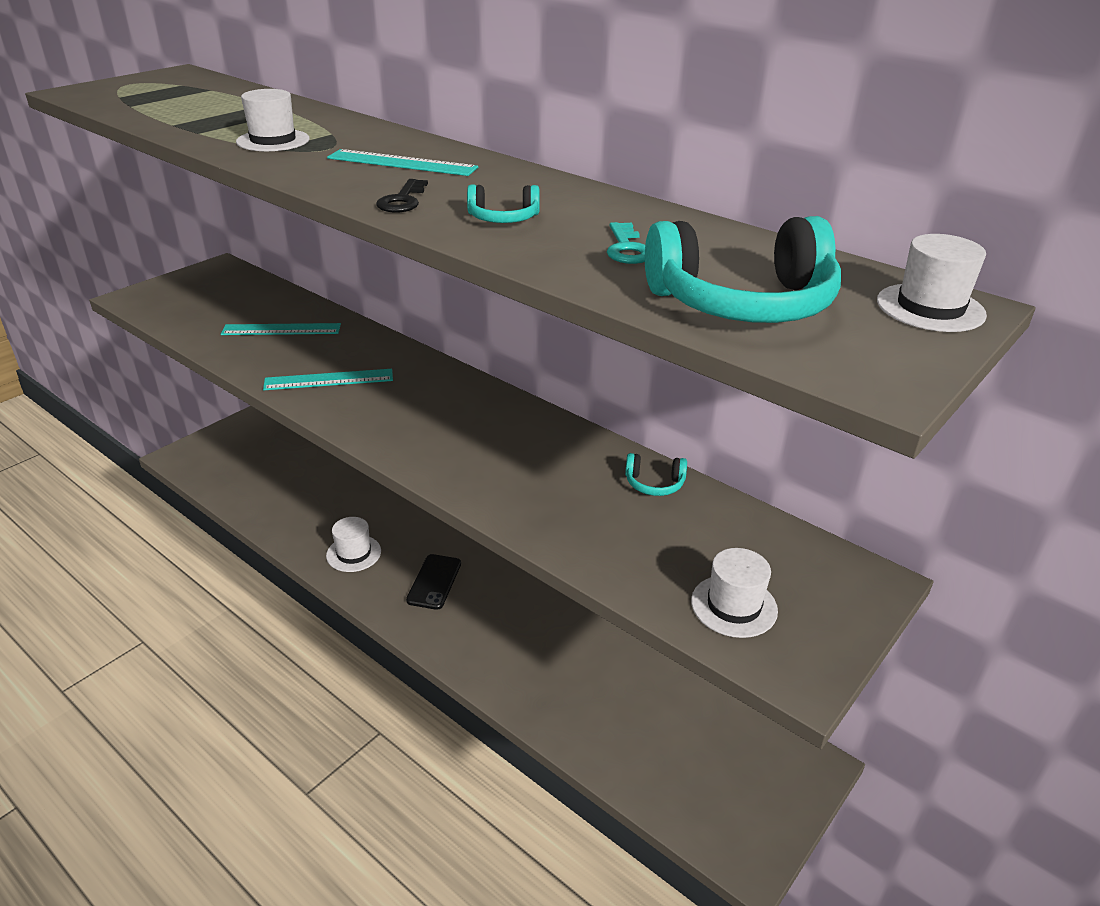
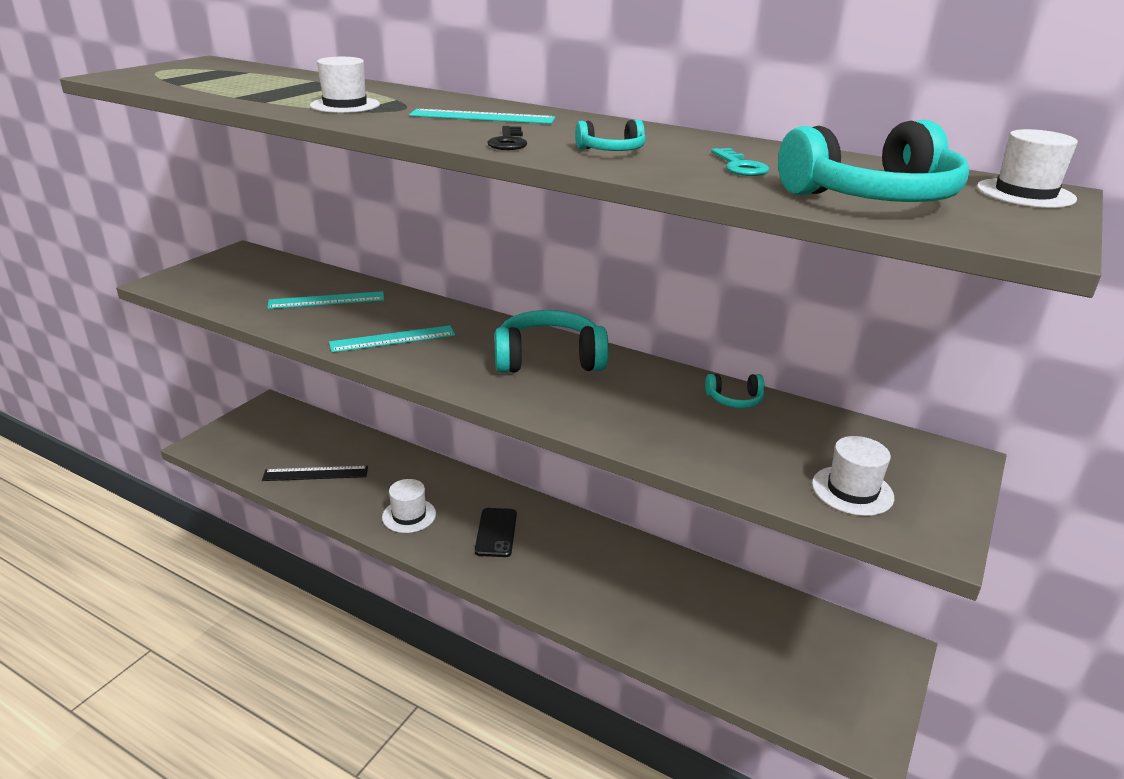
camera: 10 degrees left, 5 degrees down
none -> black ruler [262,466,368,481]
none -> turquoise headphones [495,310,609,373]

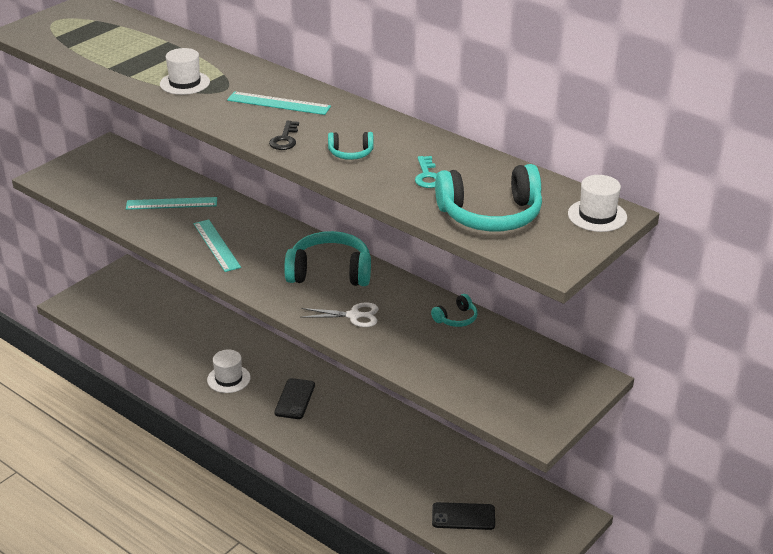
camera: 10 degrees right, 5 degrees up
black ruler [262,466,368,481] -> none
turquoise ruler [329,325,455,353] -> turquoise ruler turned 75 degrees clockwise [194,220,241,272]
turquoise headphones [705,374,765,408] -> turquoise headphones turned 45 degrees counterclockwise [431,294,477,327]
white hat [812,436,894,516] -> none
none -> white scissors [300,302,379,327]
none -> black phone [432,502,495,530]

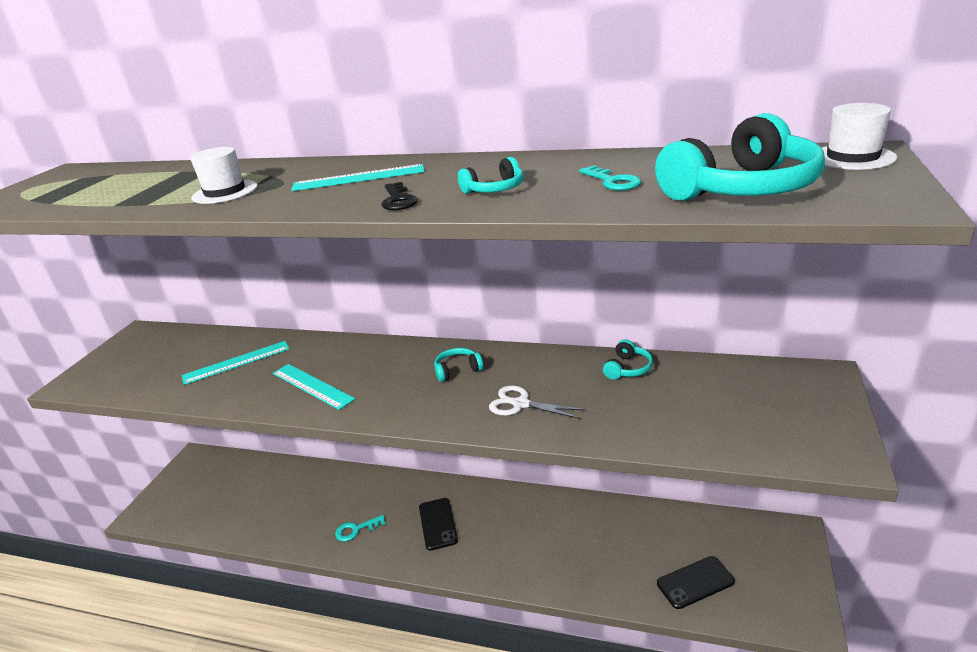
camera: 20 degrees left, 5 degrees down
white hat [207,350,251,393] -> turquoise key [335,515,386,542]
turquoise headphones [284,231,371,286] -> turquoise headphones [434,348,484,382], size x0.48
white scissors [300,302,379,327] -> white scissors turned 135 degrees counterclockwise [489,385,586,419]

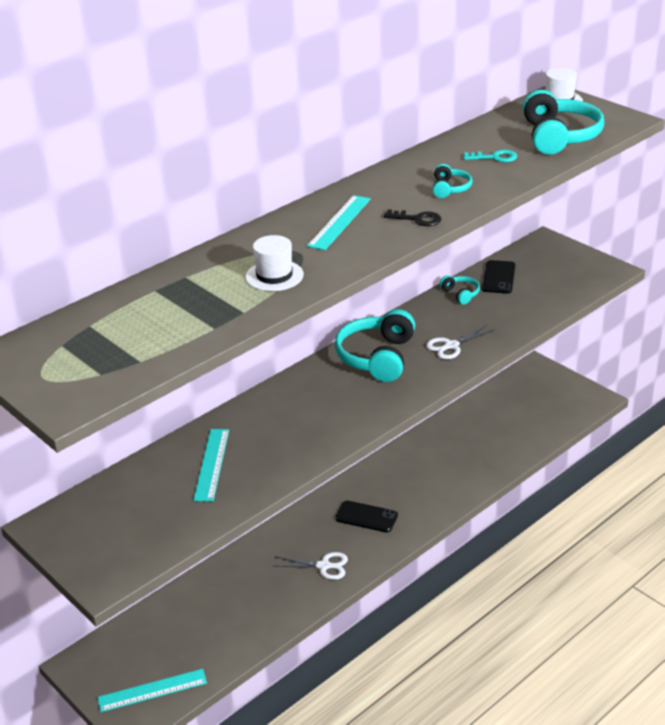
camera: 60 degrees left, 5 degrees up
turquoise ruler [273,364,355,410] -> turquoise ruler moved to [98,669,207,712]
turquoise key [335,515,386,542] -> white scissors [275,552,348,580]
turquoise headphones [434,348,484,382] -> turquoise headphones [335,309,415,382], size x2.08
black phone [657,556,735,609] -> black phone moved to [482,260,515,293]

